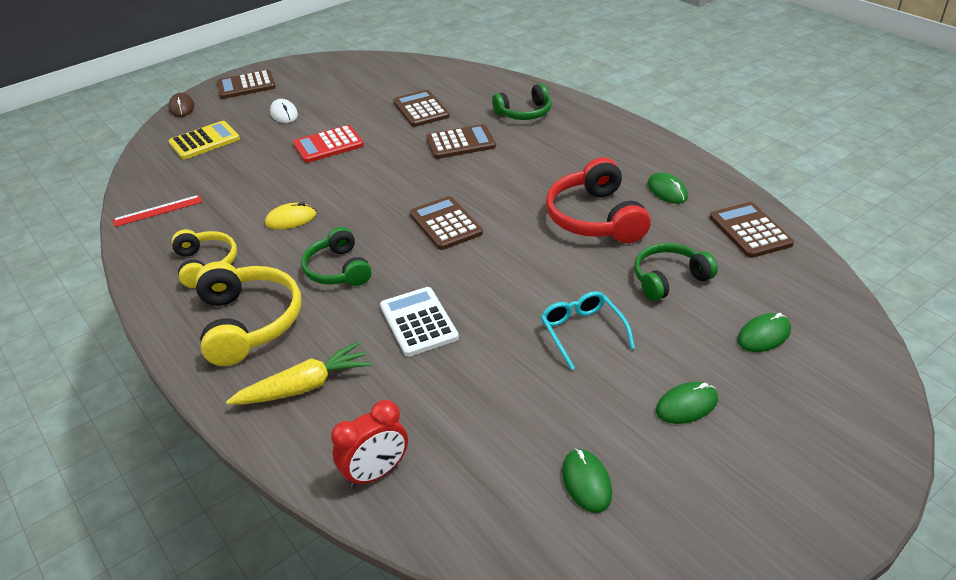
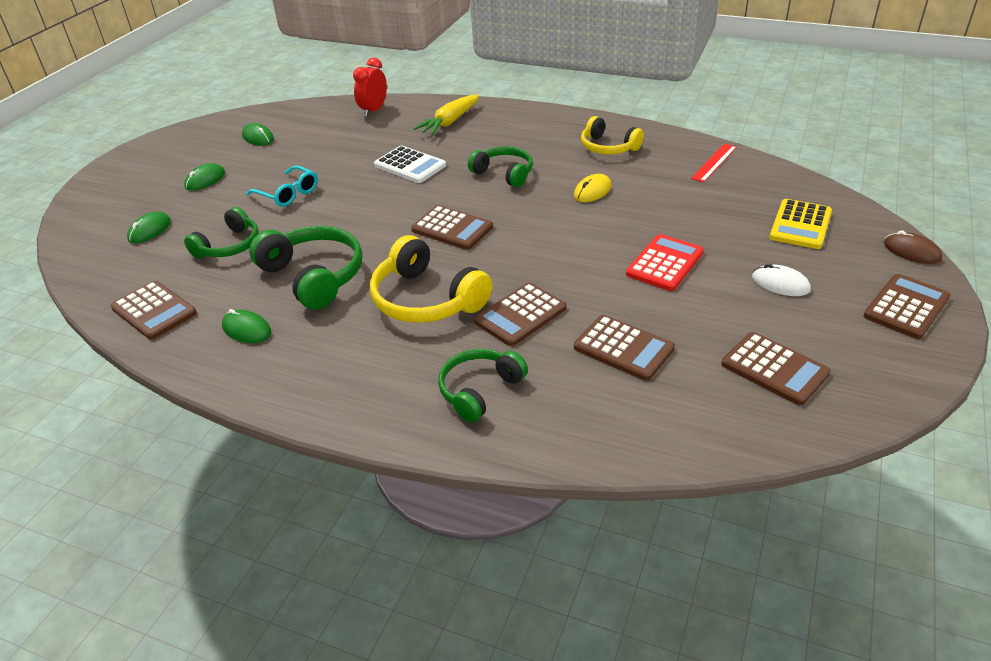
camera: 150 degrees right, 0 degrees up
yellow headphones [195,261,301,366] -> yellow headphones moved to [370,235,492,323]
red headphones [546,157,651,243] -> green headphones [249,226,362,310]
none -> brown calculator [721,332,831,405]

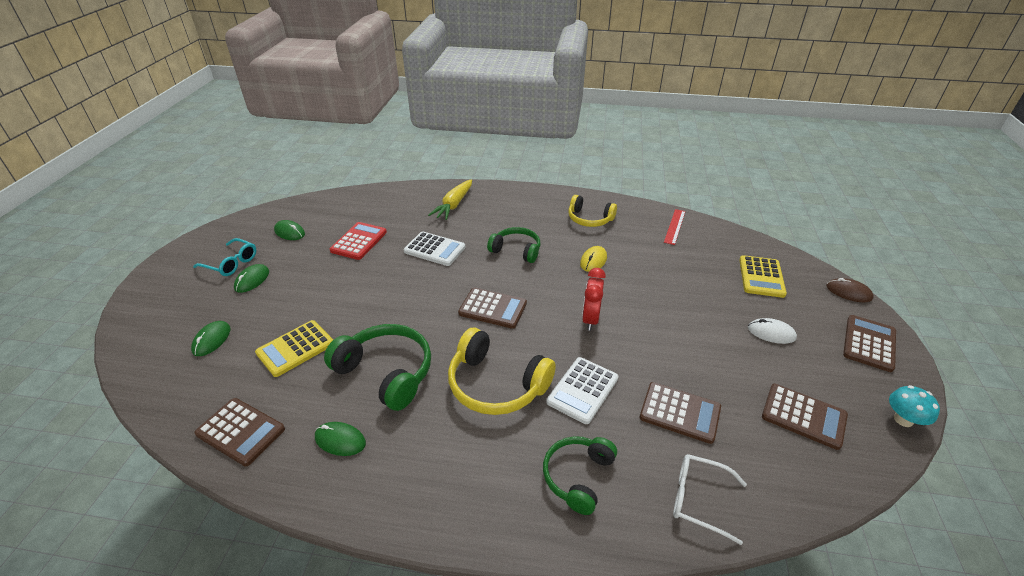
camera: 15 degrees left, 0 degrees up
green headphones [184,207,259,259] -> yellow calculator [255,320,333,377]
turquoise glasses [246,166,318,207] -> turquoise glasses moved to [193,238,256,276]
red clock [353,58,387,117] -> red clock moved to [582,268,606,331]
brown calculator [474,282,566,346] -> white calculator [546,357,619,424]
red calculator [626,234,704,291] -> red calculator moved to [330,222,387,260]
none -> white glasses [673,454,747,545]
none -> turquoise mushroom [889,385,940,427]

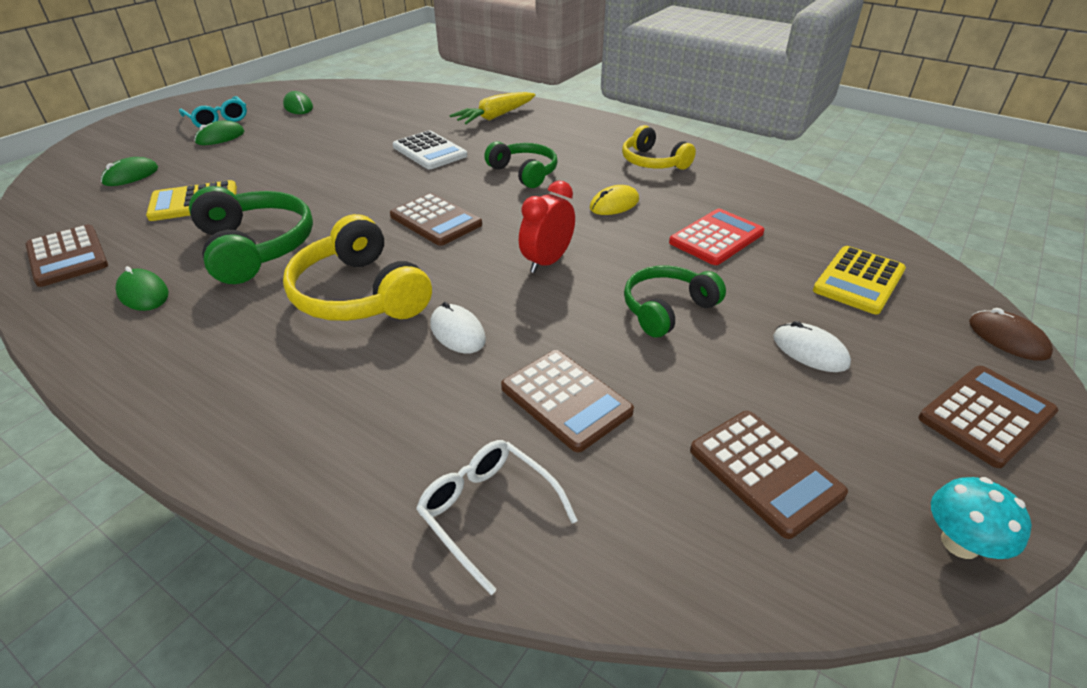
camera: 25 degrees right, 0 degrees up
red calculator [330,222,387,260] -> red calculator moved to [669,209,764,265]
green headphones [543,436,617,515] -> green headphones moved to [624,266,726,338]
white calculator [546,357,619,424] -> white mouse [430,302,486,354]
red ruler [664,209,686,245] -> none

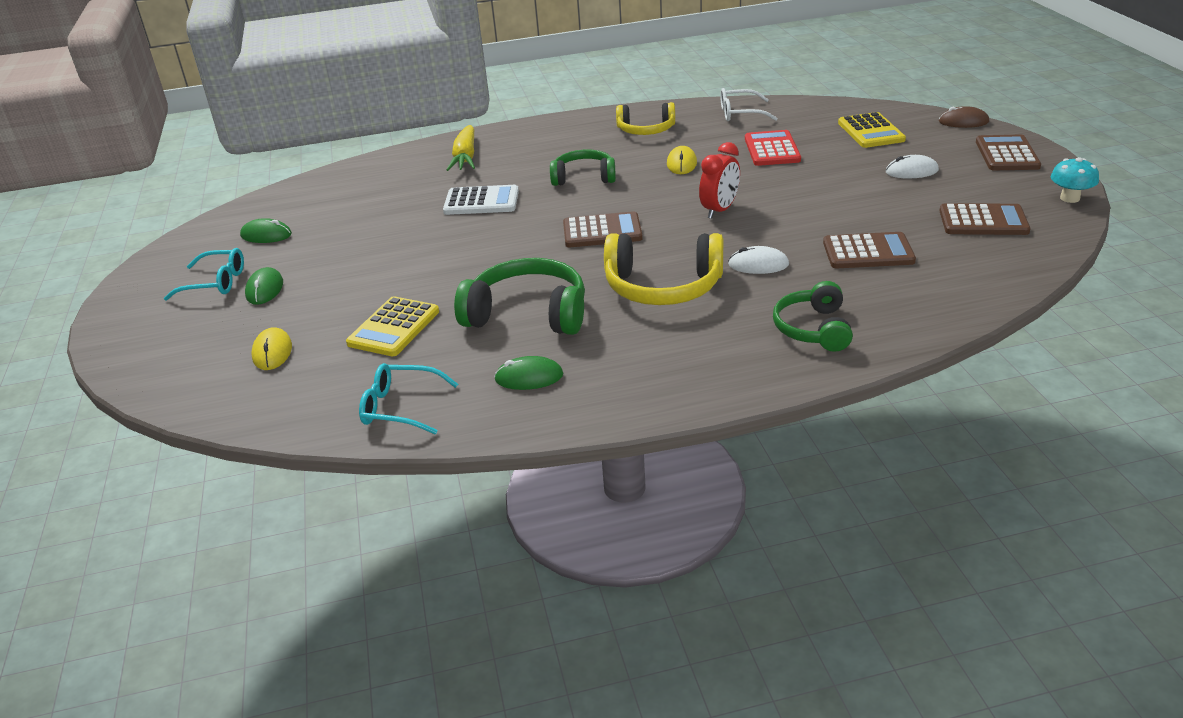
camera: 45 degrees left, 5 degrees down
brown calculator [26,224,108,287] -> turquoise glasses [359,363,458,434]
green mouse [101,157,158,186] -> yellow mouse [251,327,292,370]
white glasses [416,440,578,595] -> white glasses moved to [720,88,778,121]
red clock [519,181,575,273] -> red clock turned 135 degrees counterclockwise [699,142,740,219]
green headphones [624,266,726,338] -> green headphones moved to [773,281,853,352]

